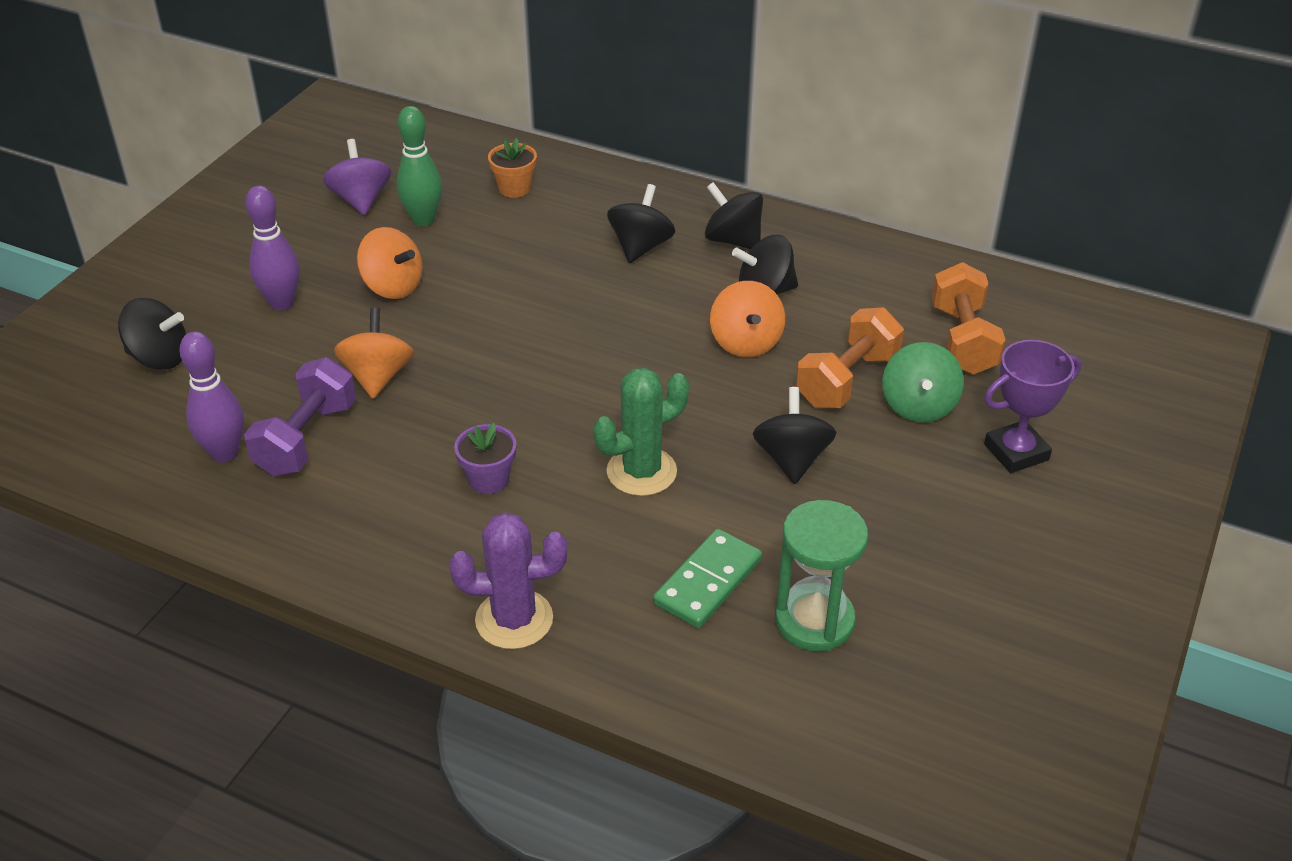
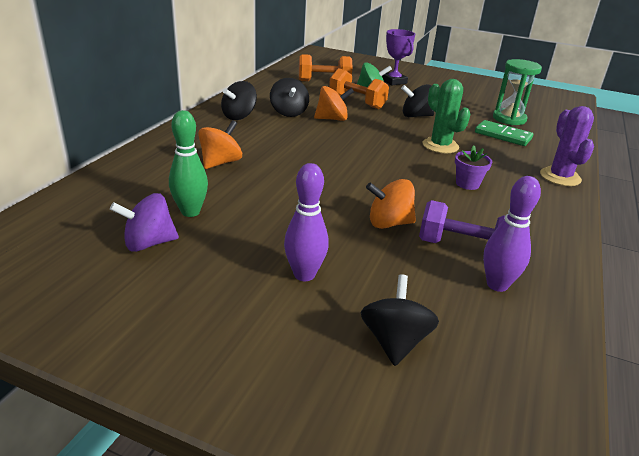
camera: 95 degrees left, 10 degrees down
orange spinning top [357,227,423,299] -> orange spinning top moved to [198,120,242,169]
orange flower pot [488,138,537,198] -> none
black spinning top [607,184,675,263] -> none

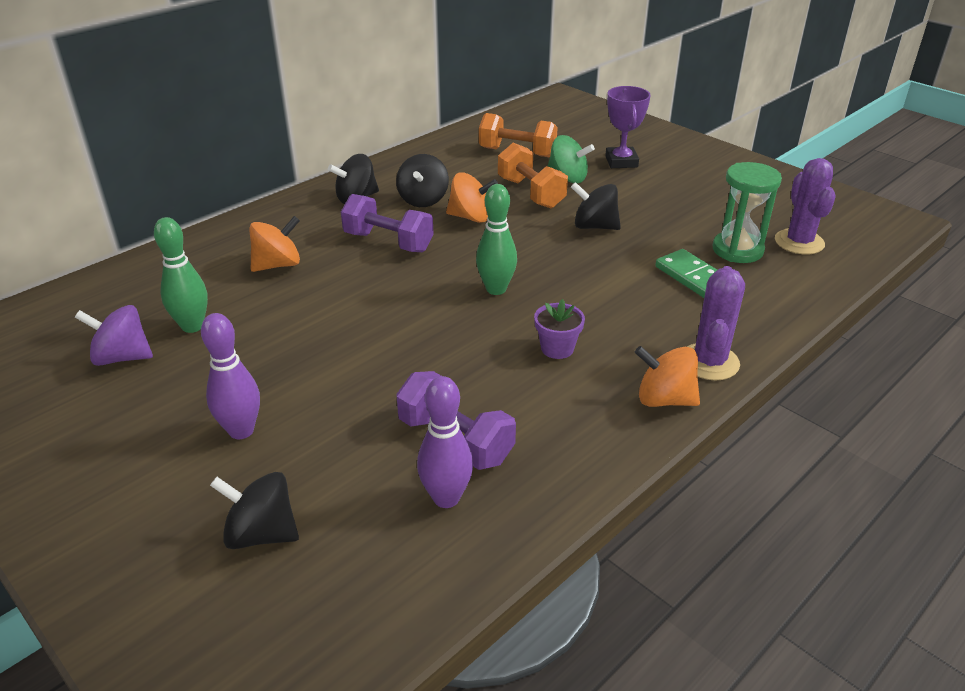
camera: 25 degrees right, 5 degrees up
black spinning top [360,274,439,366] -> black spinning top turned 105 degrees counterclockwise [210,472,299,549]
orange spinning top [366,179,416,229] -> orange spinning top moved to [635,346,700,407]
green cactus [422,79,470,153] -> none
none -> purple dumbbell [341,194,434,252]
none -> green bowling pin [476,184,517,295]
none -> purple cactus [775,158,836,255]

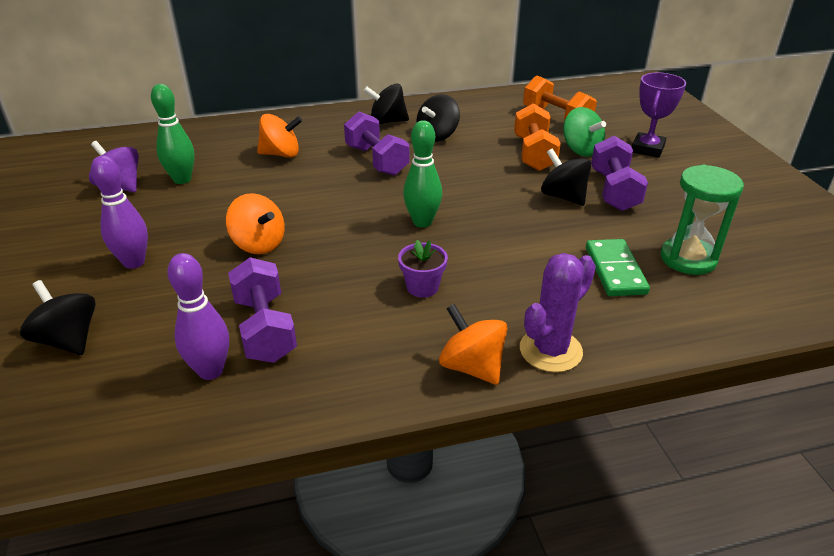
camera: 30 degrees right, 0 degrees up
orange spinning top [446,173,498,223] -> orange spinning top moved to [226,193,285,254]
purple cactus [775,158,836,255] -> none
none -> purple dumbbell [591,136,648,211]

